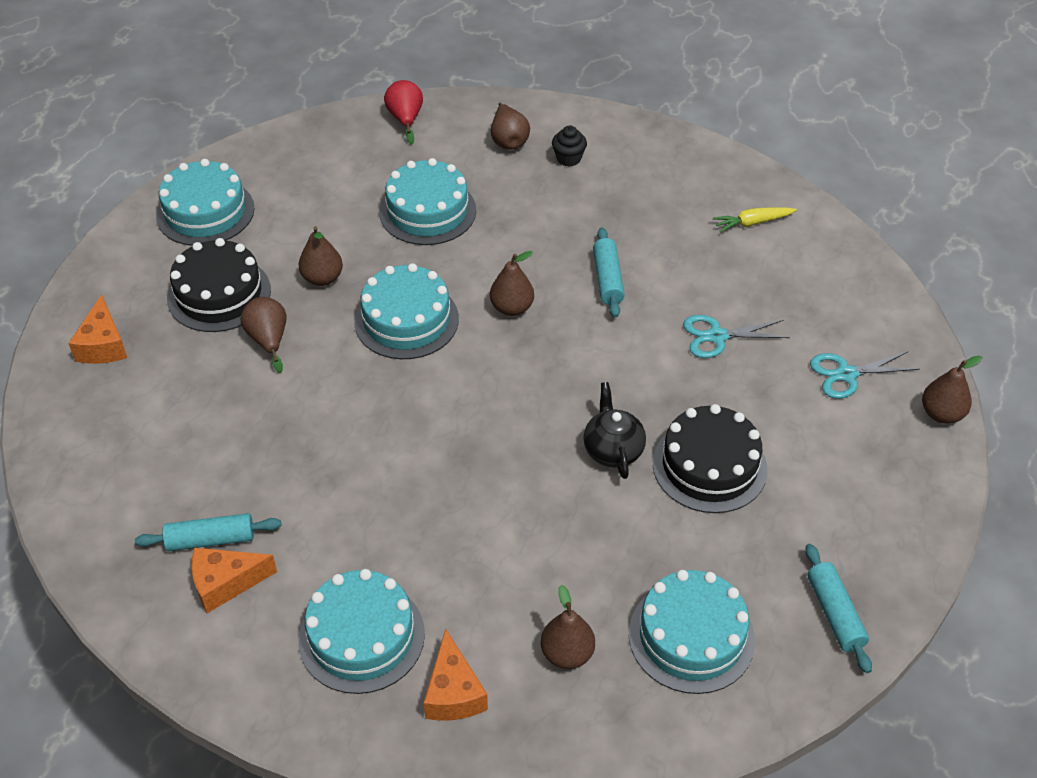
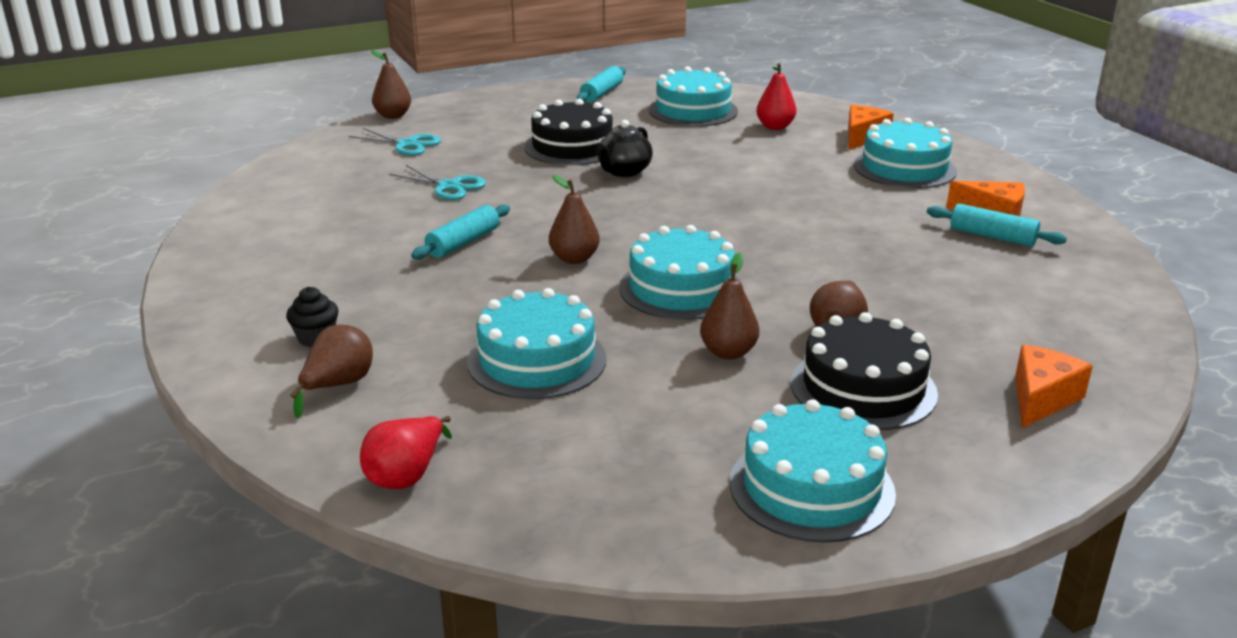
camera: 140 degrees left, 20 degrees down
brown pear [541,585,595,669] -> red pear [756,63,796,130]
yellow carrot [713,207,797,232] -> none

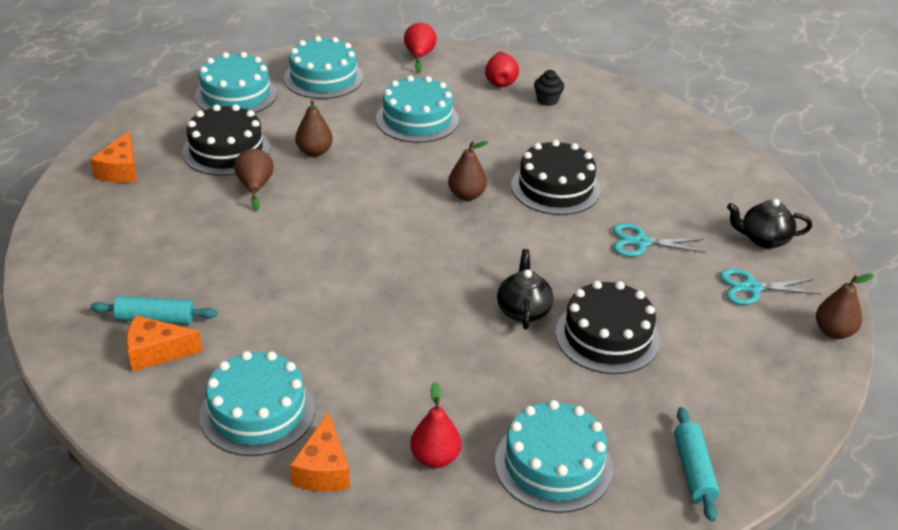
camera: 150 degrees right, 10 degrees up
brown pear [290,324,373,419] -> red pear [485,52,519,87]
turquoise rolling pin [411,204,510,259] -> black cake [511,140,601,215]
turquoise cake [619,225,744,320] -> turquoise cake moved to [284,36,363,99]
none -> black teapot [727,199,812,249]

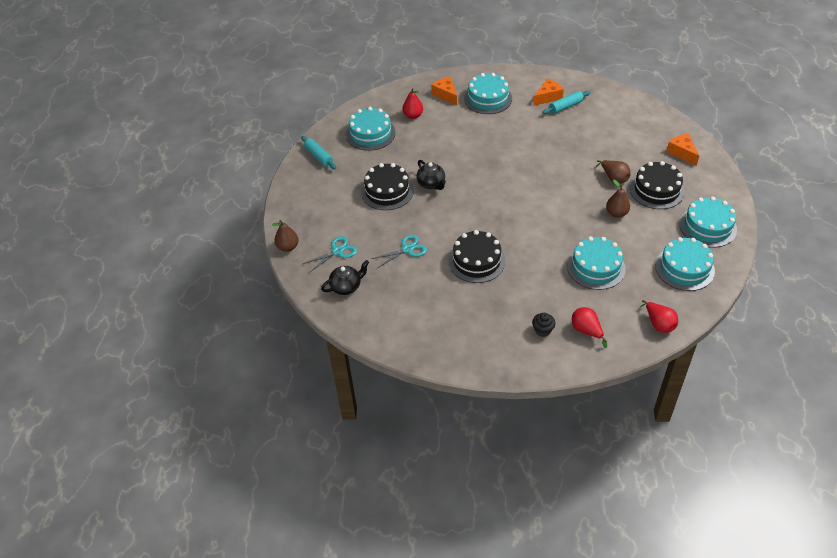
camera: 150 degrees right, 10 degrees up
brown pear [448,141,488,201] -> none

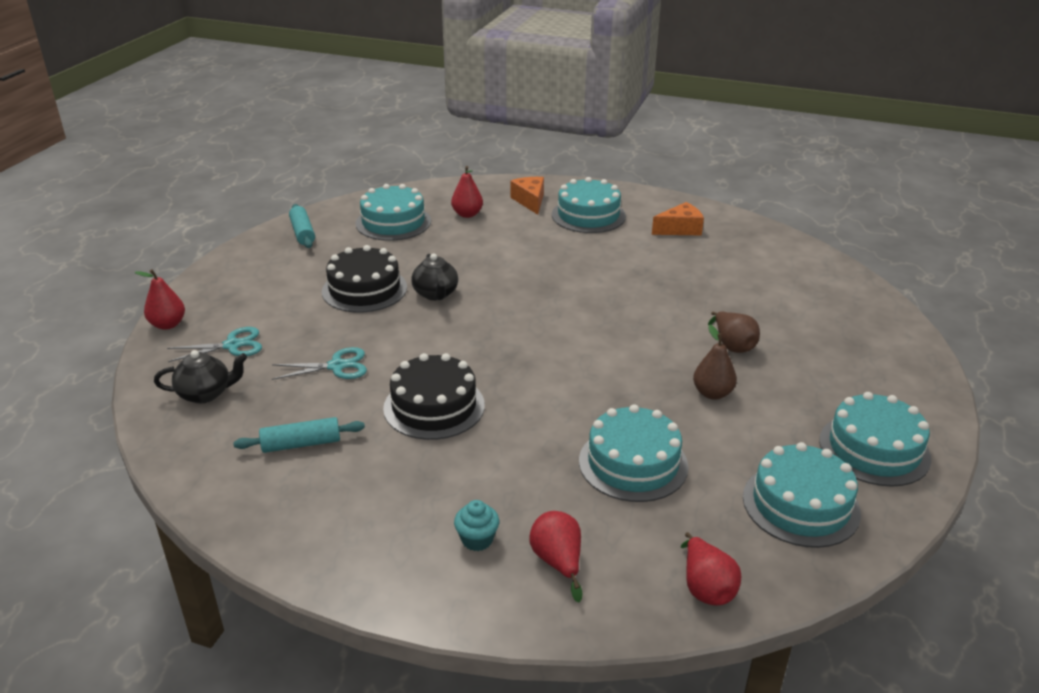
camera: 15 degrees right, 15 degrees down
brown pear [272,220,299,252] -> red pear [135,269,185,330]
black cupcake [532,313,555,337] -> turquoise cupcake [454,500,499,551]
turquoise rolling pin [542,91,590,114] -> turquoise rolling pin moved to [233,417,365,453]
black cake [630,161,685,209] -> none
orange cheese [666,134,699,166] -> none

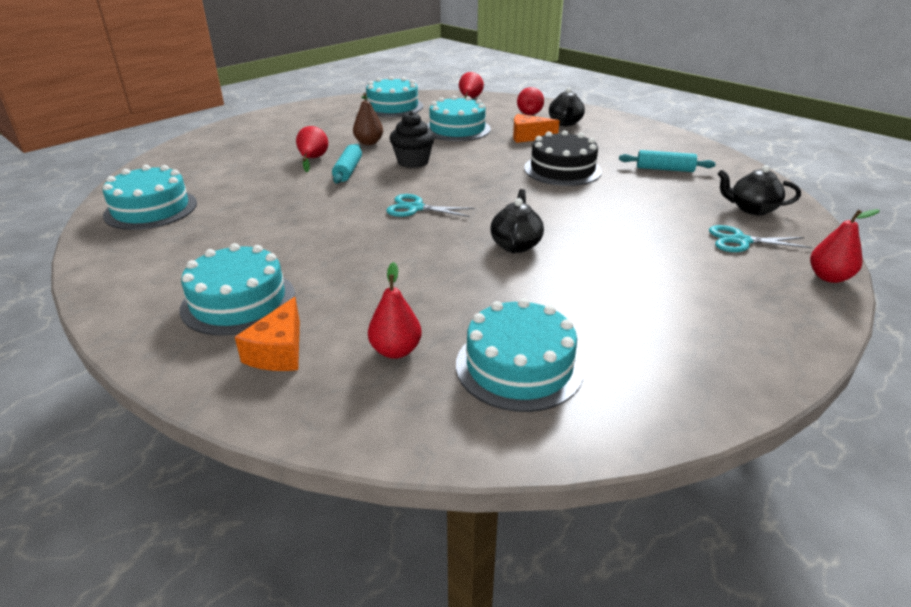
camera: 155 degrees left, 0 degrees up
turquoise scissors [272,347,367,380] -> turquoise scissors moved to [386,194,474,217]
turquoise rolling pin [289,204,315,248] -> turquoise rolling pin moved to [332,144,362,184]
black cake [322,245,407,313] -> none
turquoise cupcake [454,500,499,551] -> black teapot [549,88,585,126]
orange cheese [652,202,704,235] -> orange cheese moved to [513,114,559,143]
brown pear [708,311,760,353] -> red pear [296,126,328,172]
turquoise cake [819,392,931,487] -> turquoise cake moved to [103,165,197,230]
none -> black cupcake [390,111,435,168]

